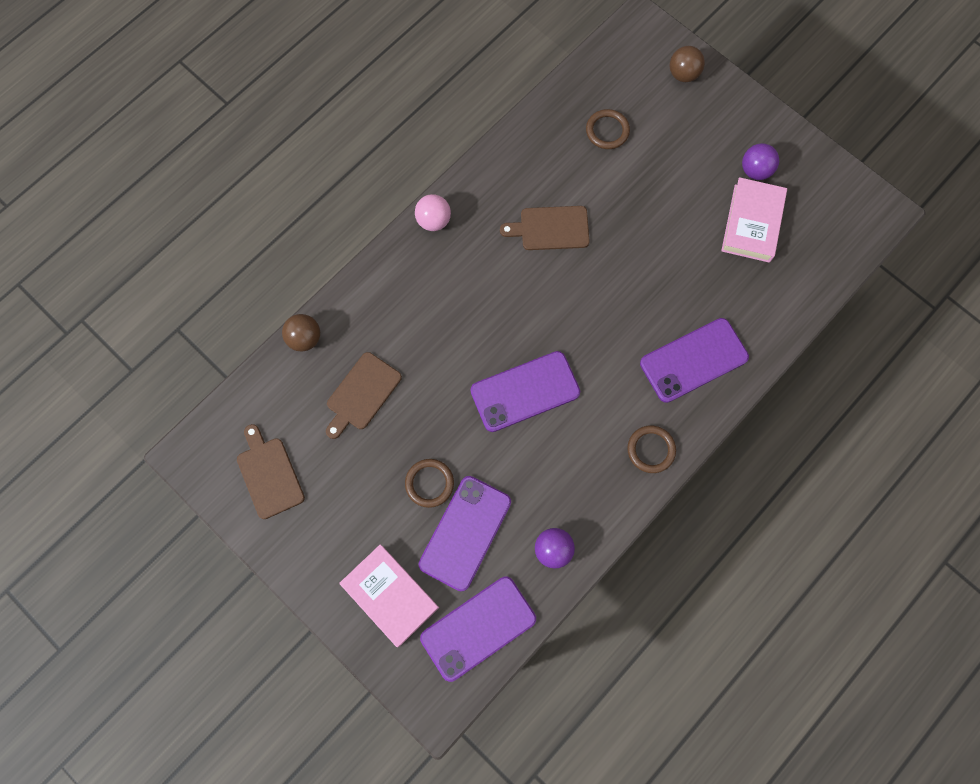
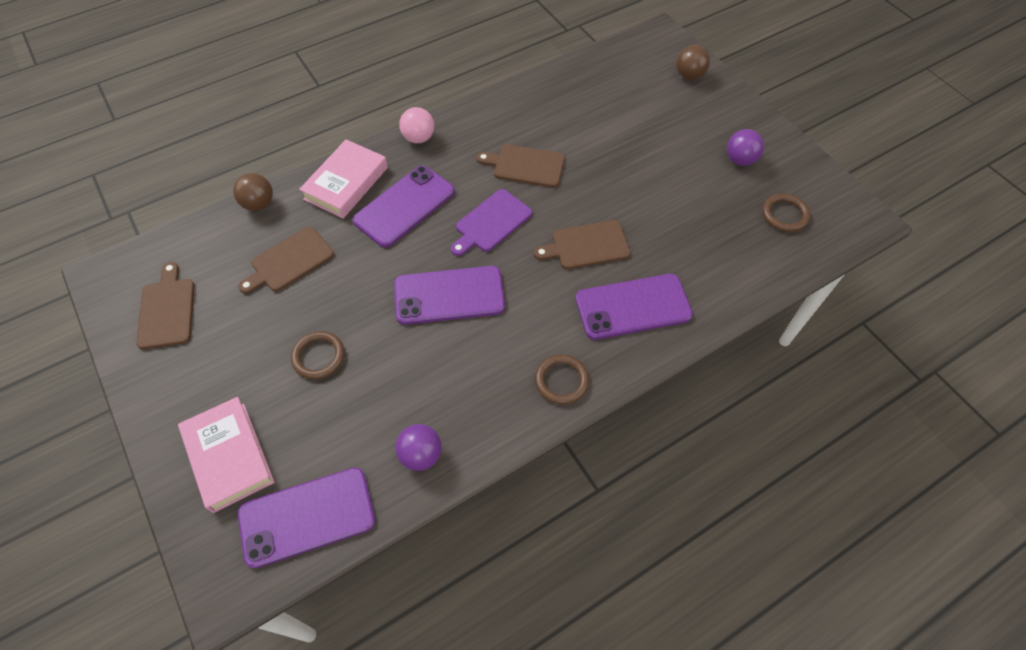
camera: 15 degrees right, 15 degrees down
purple phone [418,476,511,591] -> purple phone moved to [353,165,455,248]
brown ring [586,109,630,149] -> brown ring moved to [762,194,810,232]
pink book [721,177,787,263] -> pink book moved to [299,139,388,218]
none -> purple cutting board [451,189,532,256]
none -> brown cutting board [534,220,630,269]

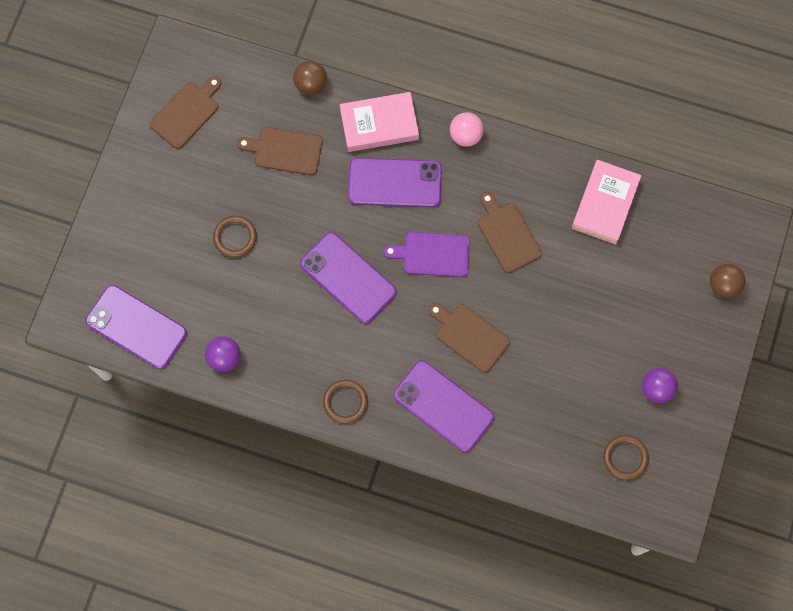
camera: 50 degrees right, 15 degrees up
pink book [178,397,275,513] -> pink book moved to [572,160,642,245]

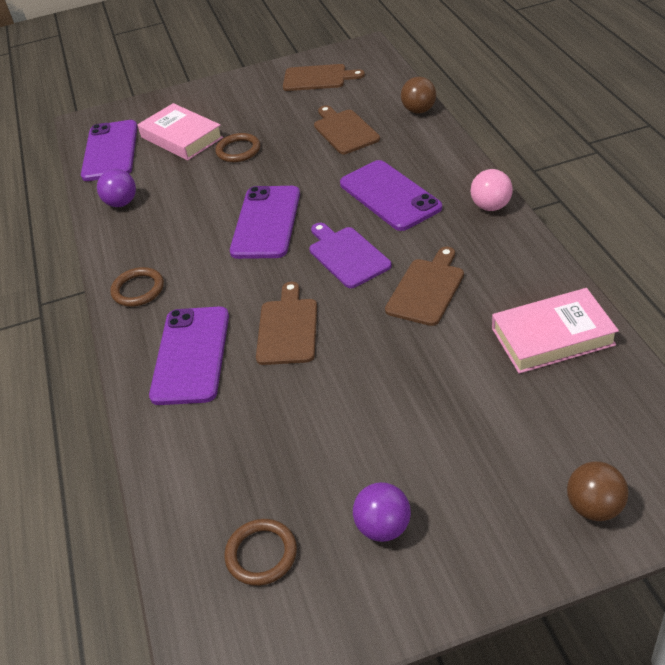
camera: 60 degrees right, 30 degrees down
pink book [340,92,419,152] -> pink book moved to [137,103,223,160]

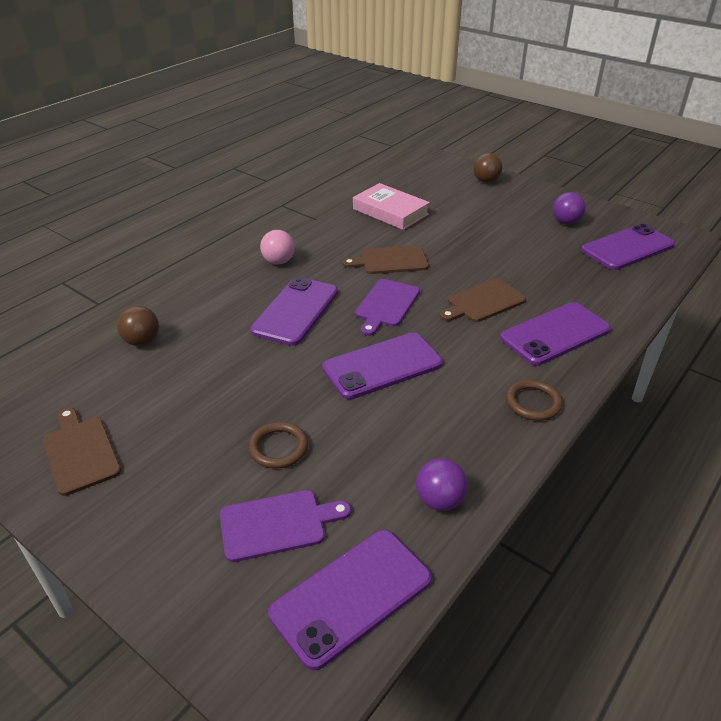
camera: 130 degrees left, 5 degrees down
pink book [137,103,223,160] -> purple cutting board [220,490,351,562]
brown ring [225,519,297,586] -> purple phone [581,224,675,270]
brown cutting board [314,105,380,154] -> none

